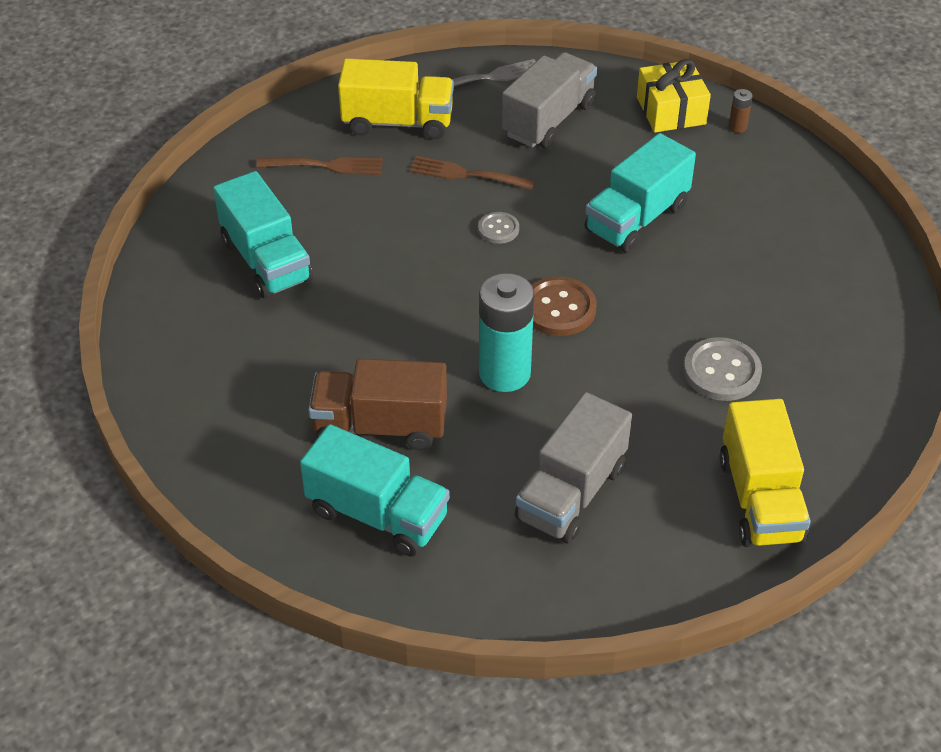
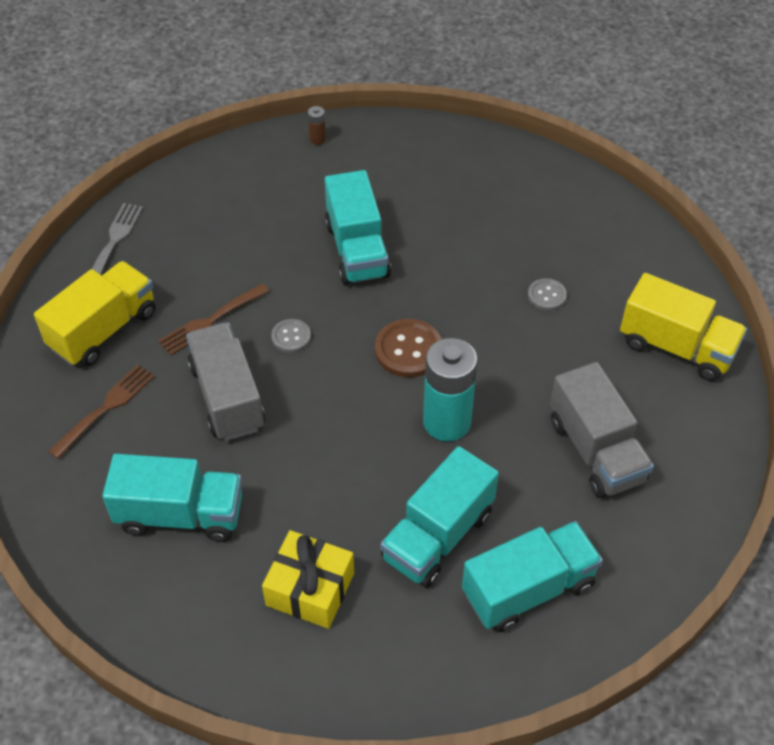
camera: 55 degrees left, 5 degrees up
brown truck [308,358,447,451] -> turquoise truck [381,446,499,588]
grey truck [502,52,597,149] -> grey truck moved to [186,322,265,441]
yellow gift [637,59,711,132] -> yellow gift moved to [262,530,354,629]
grey button [684,337,762,401] -> grey button [528,278,567,311], size x0.59

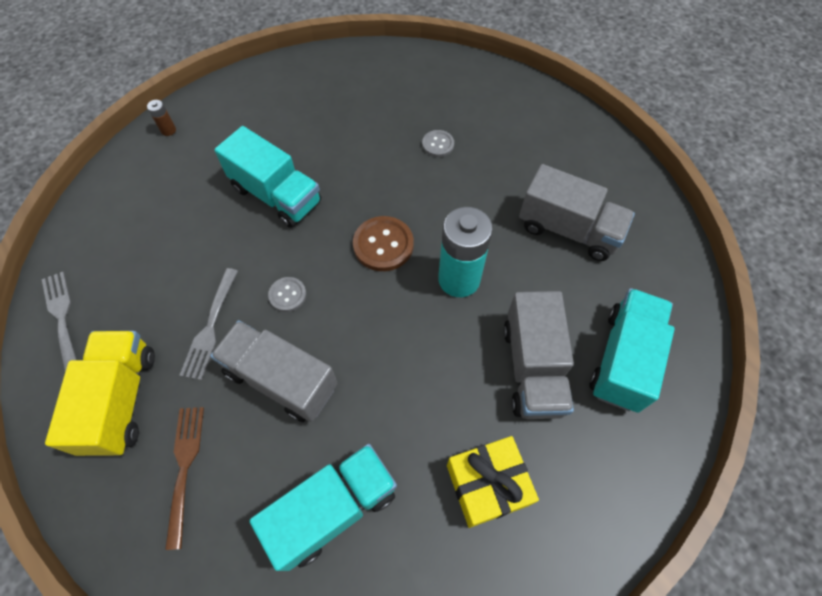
camera: 40 degrees left, 10 degrees up
brown fork [158,283,270,356] -> grey fork [179,268,238,380]
turquoise truck [381,446,499,588] -> grey truck [503,291,574,419]
yellow truck [620,273,747,381] -> none

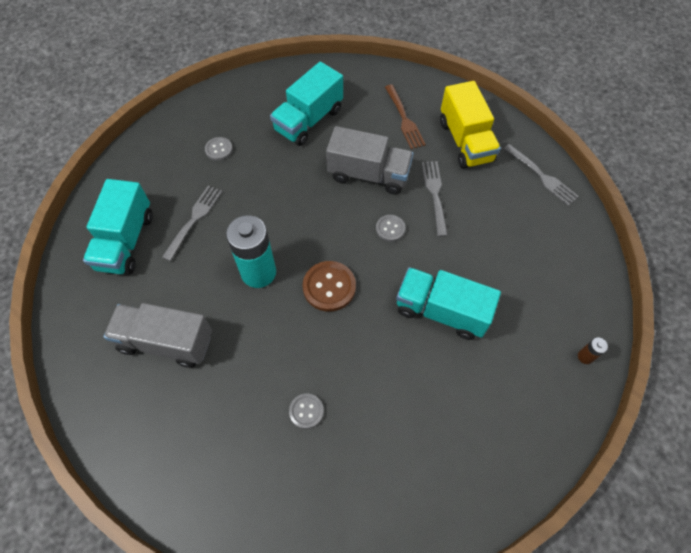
camera: 165 degrees right, 0 degrees up
yellow gift [447,436,539,528] -> grey button [205,137,233,161]
grey truck [503,291,574,419] -> grey fork [162,185,222,261]

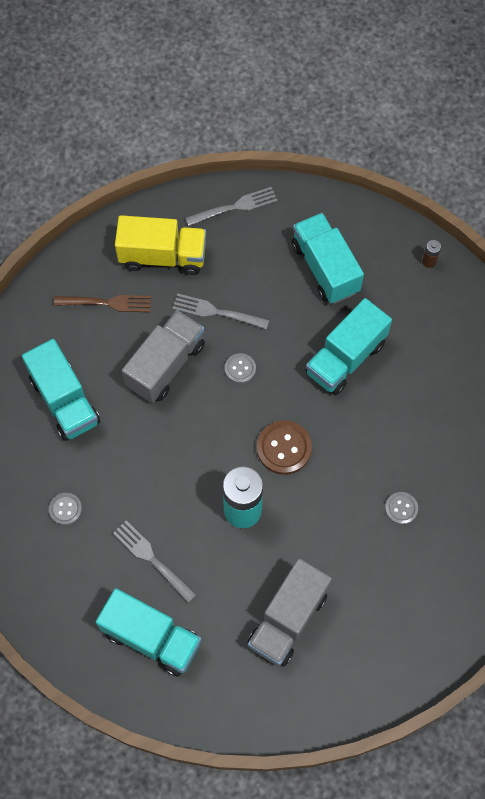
camera: 70 degrees left, 5 degrees up
none -> turquoise truck [292,213,364,304]

